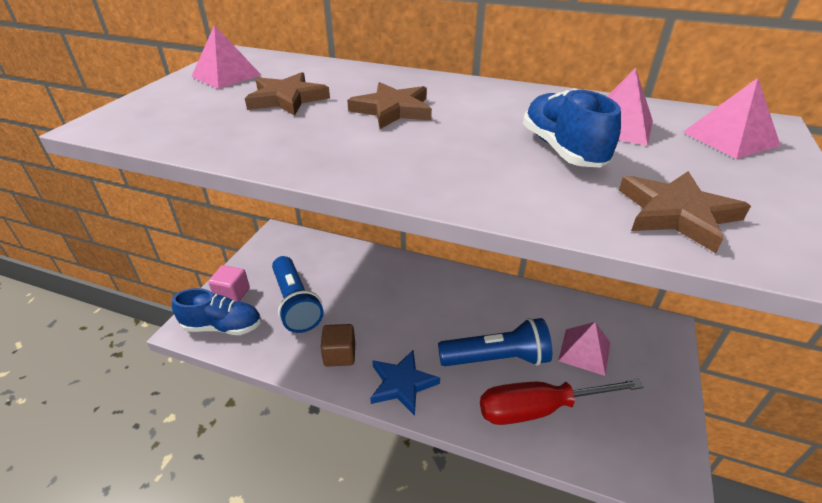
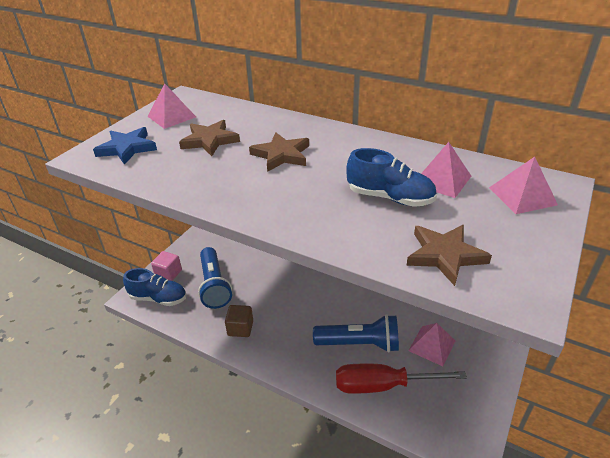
camera: 10 degrees right, 0 degrees up
blue star [370,350,440,416] -> blue star moved to [93,127,157,165]
blue shoe [523,88,621,168] -> blue shoe turned 120 degrees clockwise [346,148,437,207]

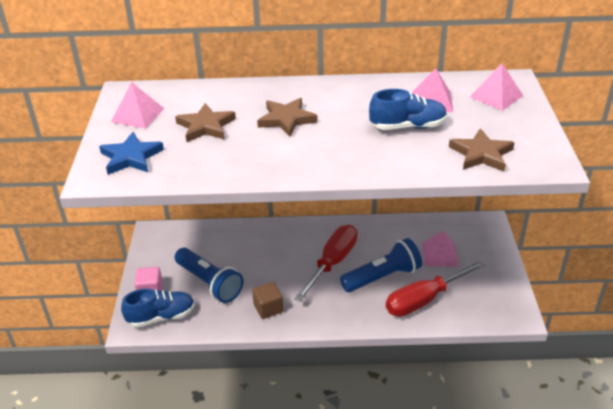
camera: 30 degrees left, 0 degrees up
none -> red screwdriver [295,225,357,302]

